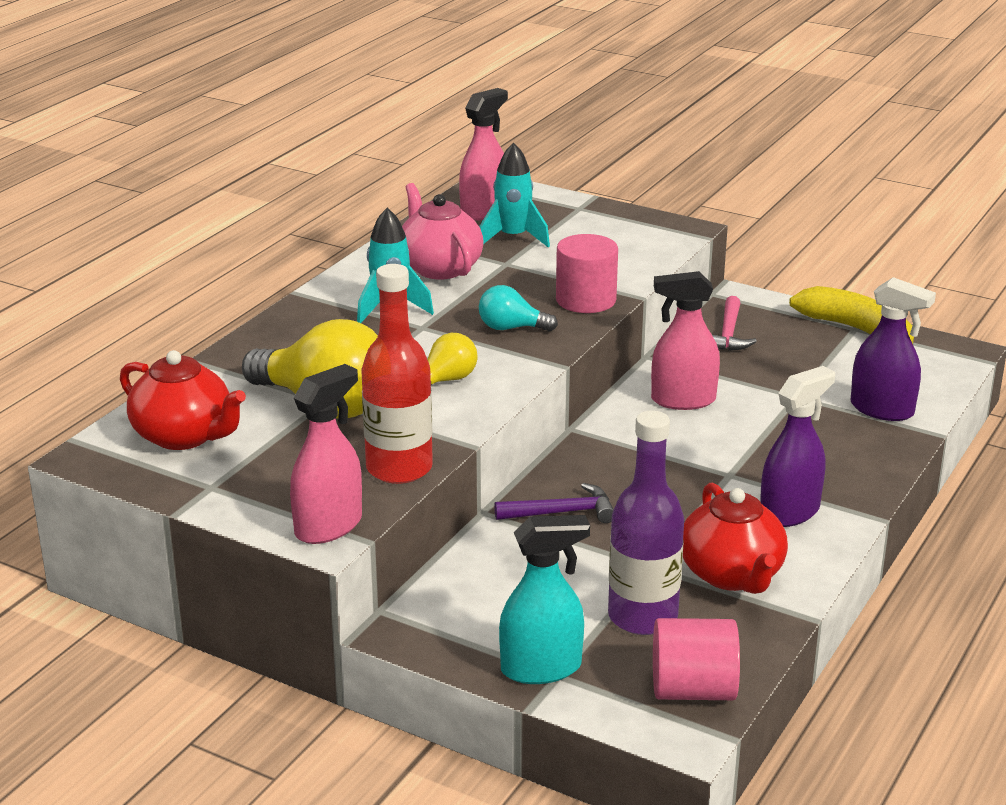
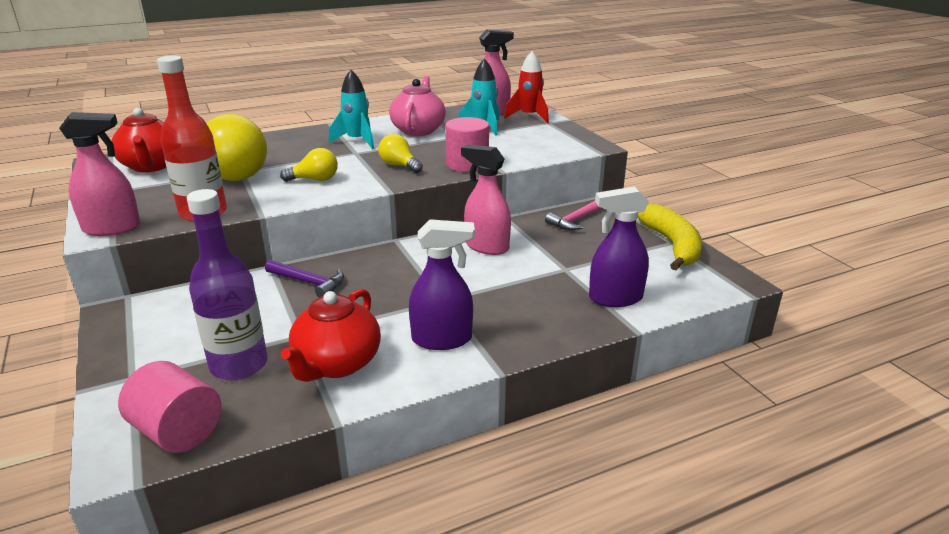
camera: 35 degrees right, 0 degrees up
turquoise light bulb [479,285,558,331] -> yellow light bulb [378,134,423,173]
turquoise spray bottle [499,515,590,684] -> none
purple spray bottle [851,277,936,421] -> purple spray bottle turned 105 degrees clockwise [589,186,649,307]
none -> red rocket [504,51,549,123]

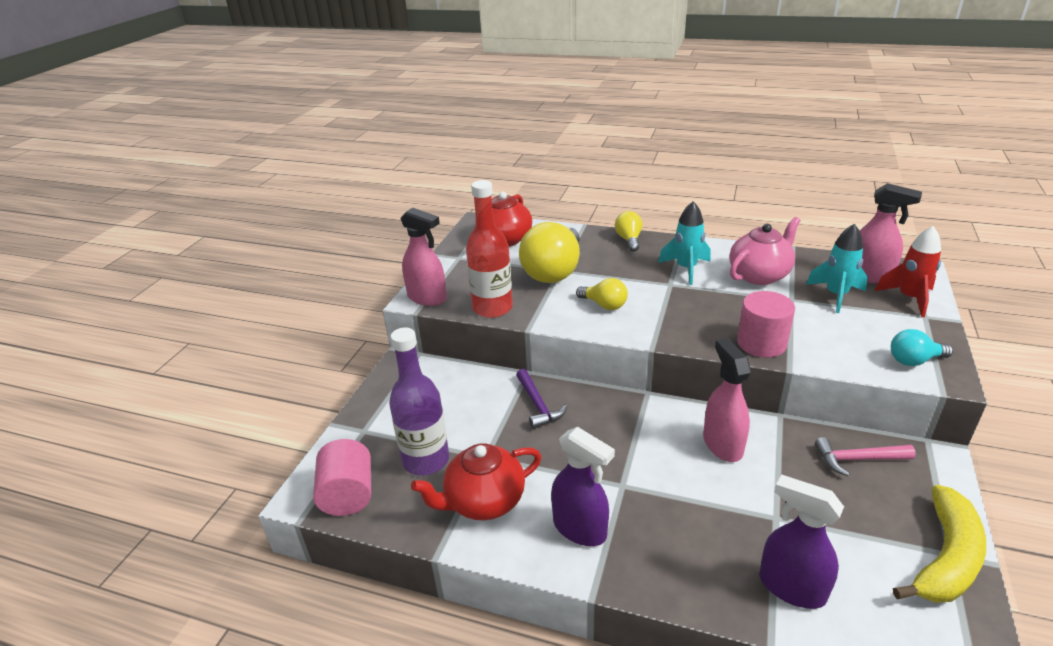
camera: 45 degrees right, 5 degrees up
yellow light bulb [378,134,423,173] -> yellow light bulb moved to [615,211,643,252]
none -> turquoise light bulb [891,329,953,366]

